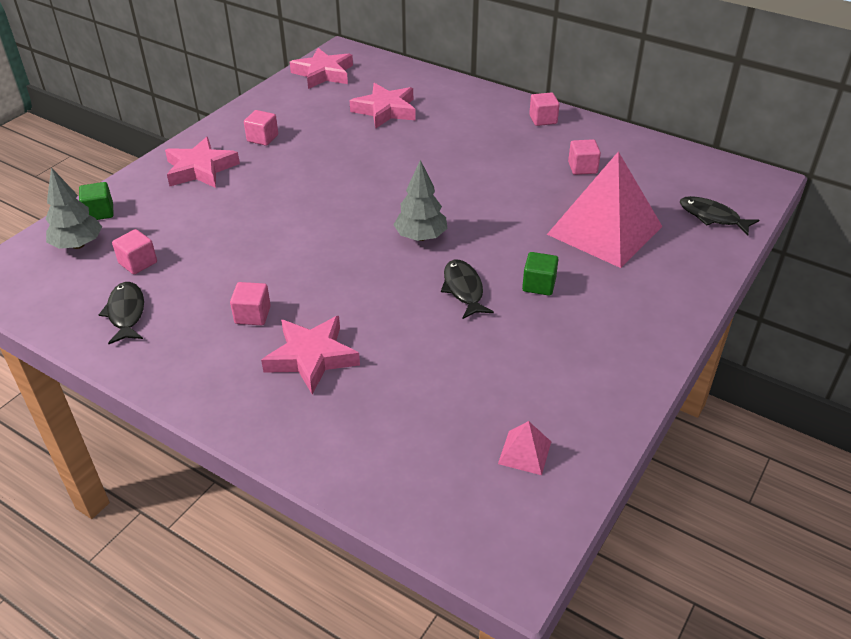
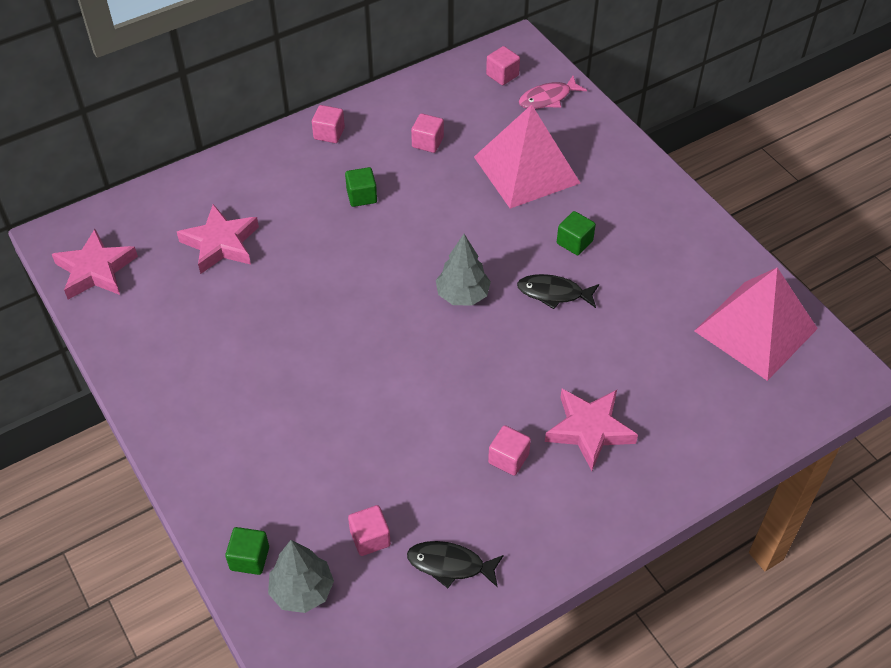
camera: 65 degrees left, 10 degrees up
pink star [165,137,240,188] -> none
pink cube [244,110,278,146] -> pink cube moved to [486,46,520,85]
pink pyramid [498,421,551,475] -> pink pyramid [694,267,818,381], size x2.46
black fish [680,196,759,235] -> pink fish [519,76,587,109]
none -> green cube [345,167,377,207]

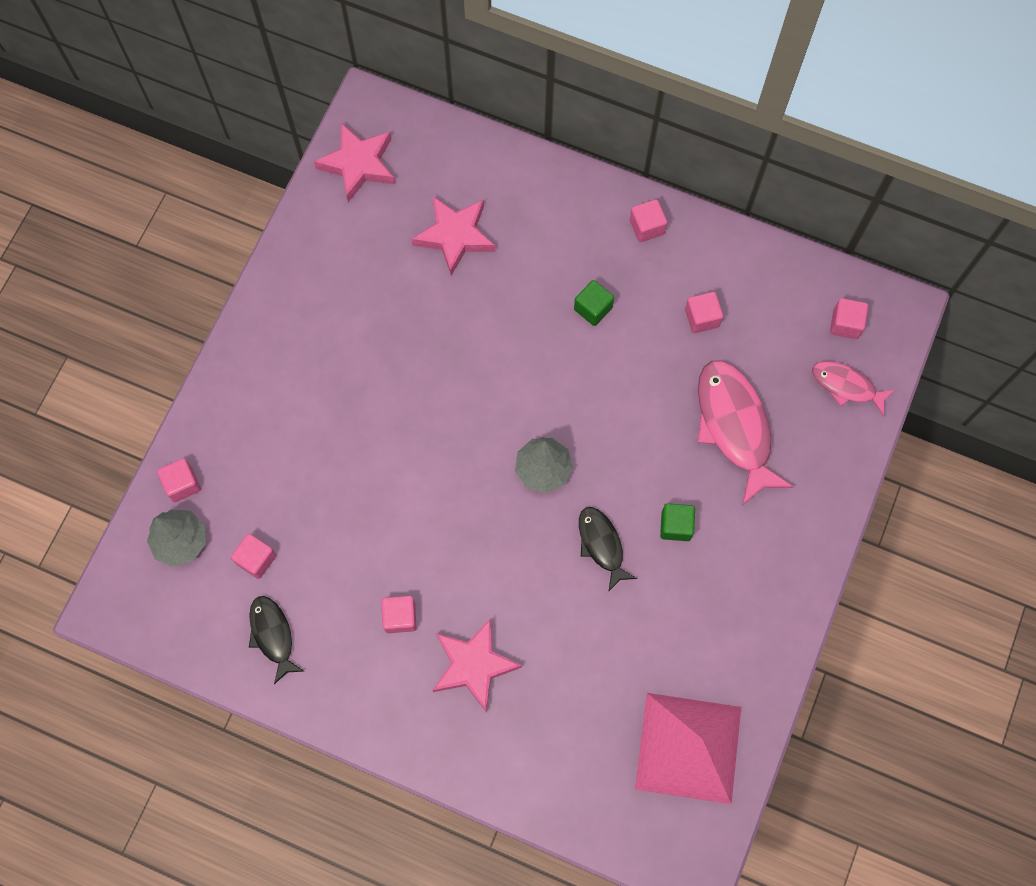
camera: 55 degrees right, 20 degrees up
green cube [225,527,269,575] -> pink cube [157,458,201,502]
pink pyramid [474,104,580,209] -> pink fish [697,361,794,506]

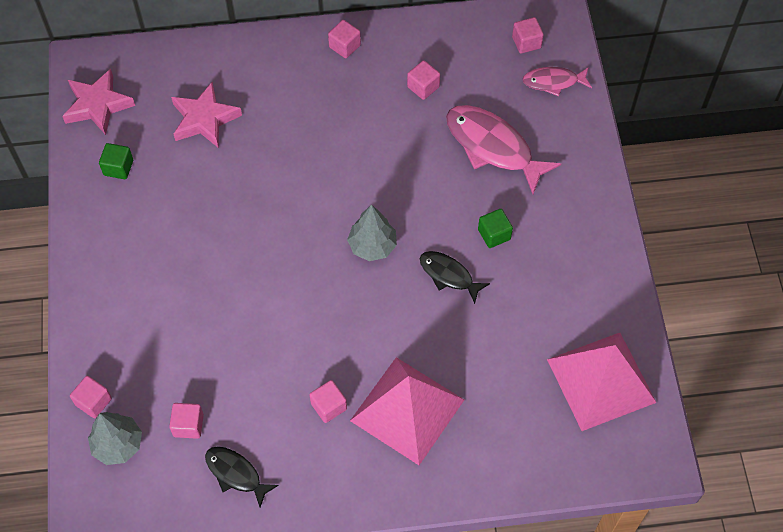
camera: 30 degrees left, 10 degrees down
pink star [433,618,522,712] -> pink pyramid [350,357,464,465]
green cube [574,280,614,326] -> green cube moved to [99,143,133,179]

